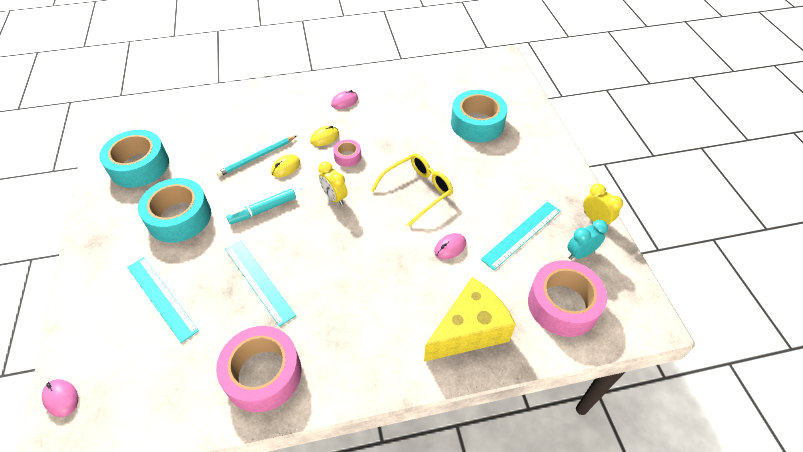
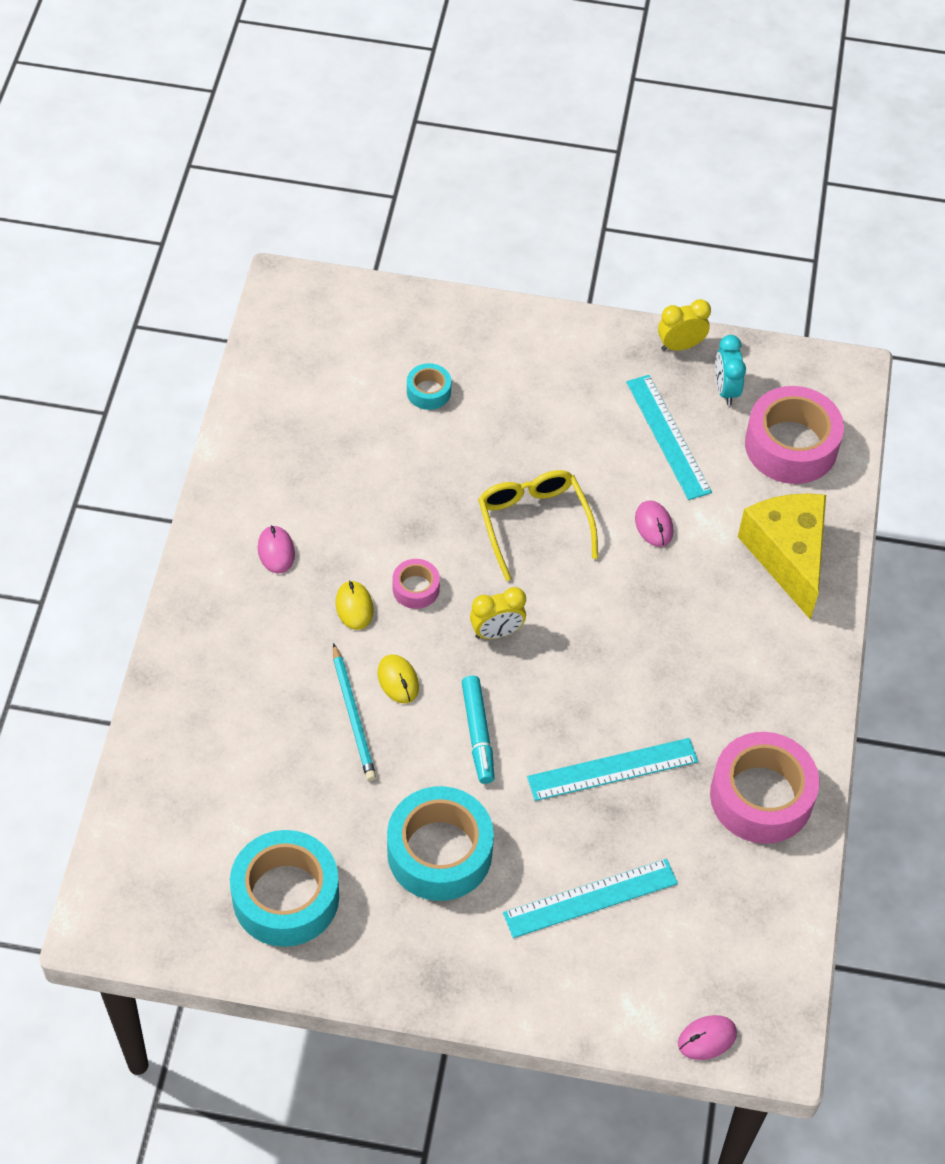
camera: 70 degrees left, 5 degrees up
turquoise tape [451,90,508,142] -> turquoise tape [407,363,451,410], size x0.48

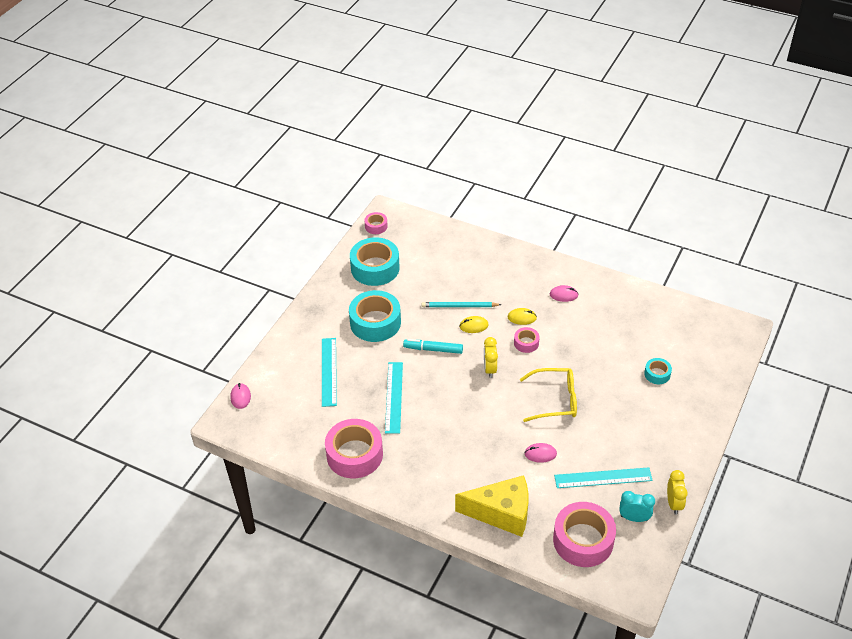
camera: 110 degrees right, 10 degrees down
none -> pink tape [364,212,388,234]

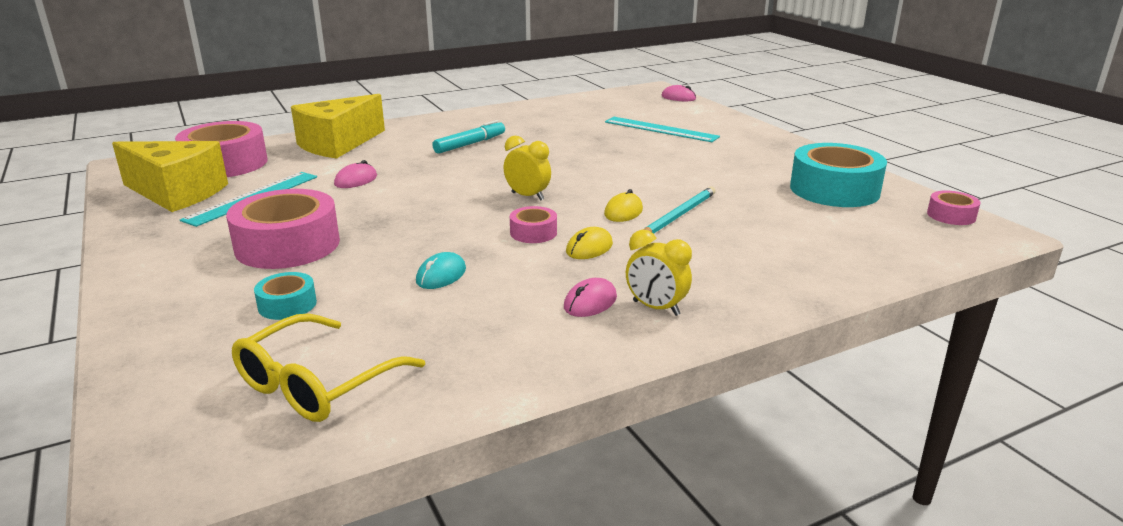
camera: 125 degrees right, 20 degrees down
pink tape [325,419,383,478] -> pink tape moved to [226,189,340,269]
turquoise tape [349,290,401,342] -> none
turquoise ruler [385,362,403,434] -> none
turquoise marker [403,339,463,354] -> turquoise marker moved to [432,120,505,154]
yellow glasses [520,368,577,422] -> yellow glasses moved to [232,314,425,422]
turquoise clock [619,491,655,522] -> yellow cheese [112,141,228,212]
yellow clock [667,470,688,515] -> yellow clock moved to [626,230,692,316]
none -> turquoise mouse [416,252,466,289]

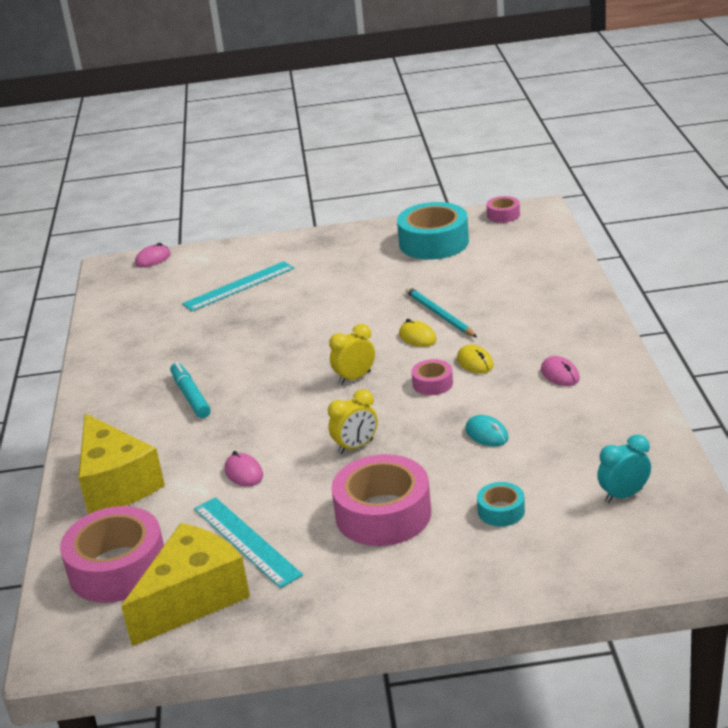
camera: 65 degrees left, 5 degrees up
yellow glasses [232,314,425,422] -> turquoise clock [597,435,651,503]
yellow clock [626,230,692,316] -> yellow clock moved to [328,389,378,454]

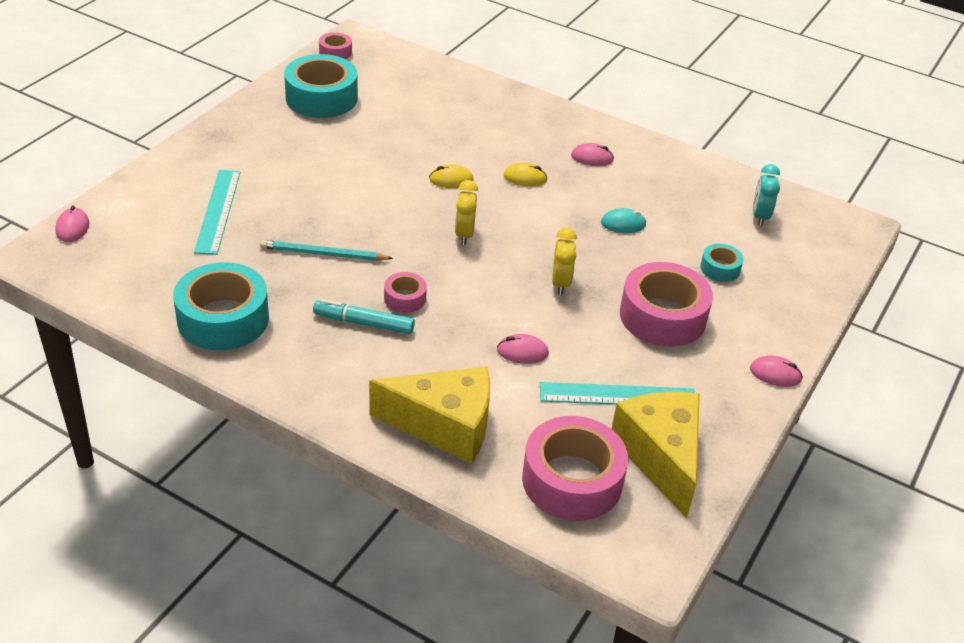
camera: 60 degrees left, 10 degrees up
turquoise pencil [406,287,477,337] -> turquoise pencil moved to [260,240,393,261]
pink tape [411,359,453,395] -> pink tape moved to [384,272,427,313]
none -> turquoise tape [173,262,269,351]
none -> pink mouse [750,356,803,387]

